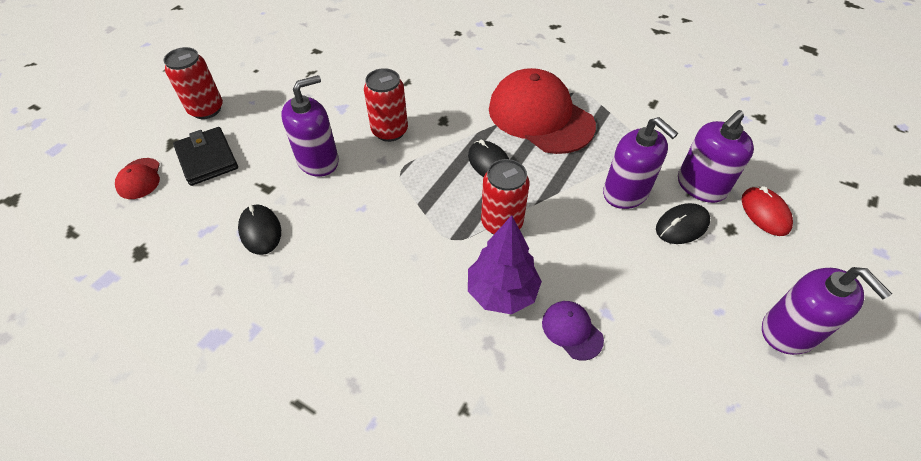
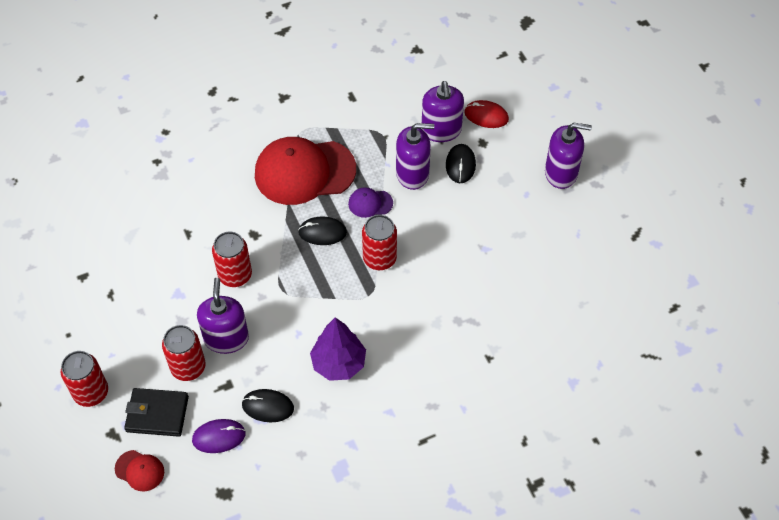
camera: 55 degrees left, 5 degrees up
purple tree [468,215,542,314] -> purple tree moved to [310,317,366,381]
purple cap [542,301,604,361] -> purple cap moved to [348,187,393,218]
none -> red can [162,325,206,381]
none -> purple mouse [192,419,246,453]

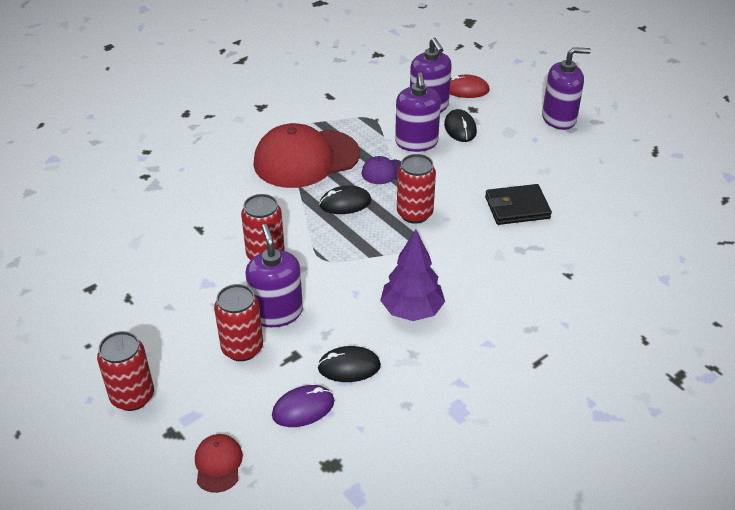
camera: 15 degrees left, 15 degrees down
red cap [115,450,164,491] -> red cap turned 105 degrees counterclockwise [195,434,243,493]
black wallet [124,388,189,437] -> black wallet moved to [485,184,552,225]
purple soap dispenser [396,123,434,190] -> purple soap dispenser turned 105 degrees clockwise [395,72,441,152]

